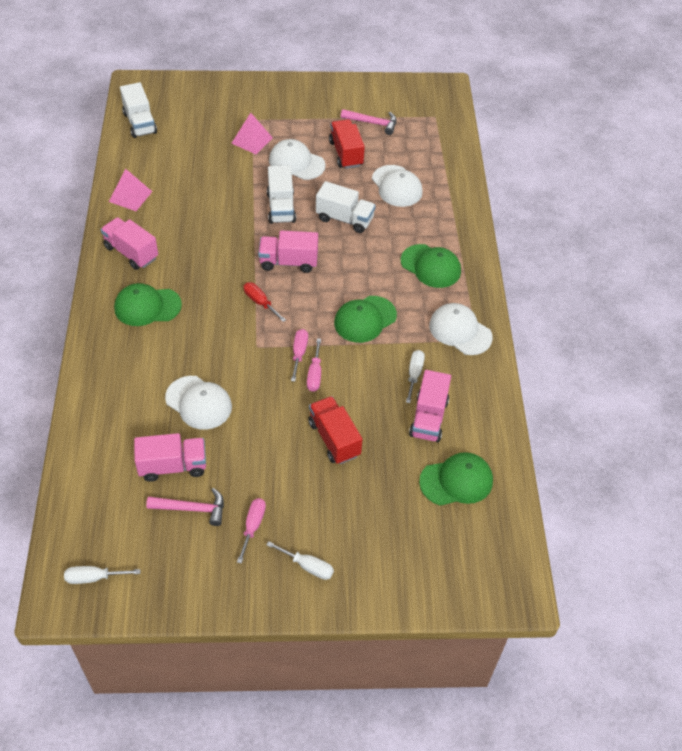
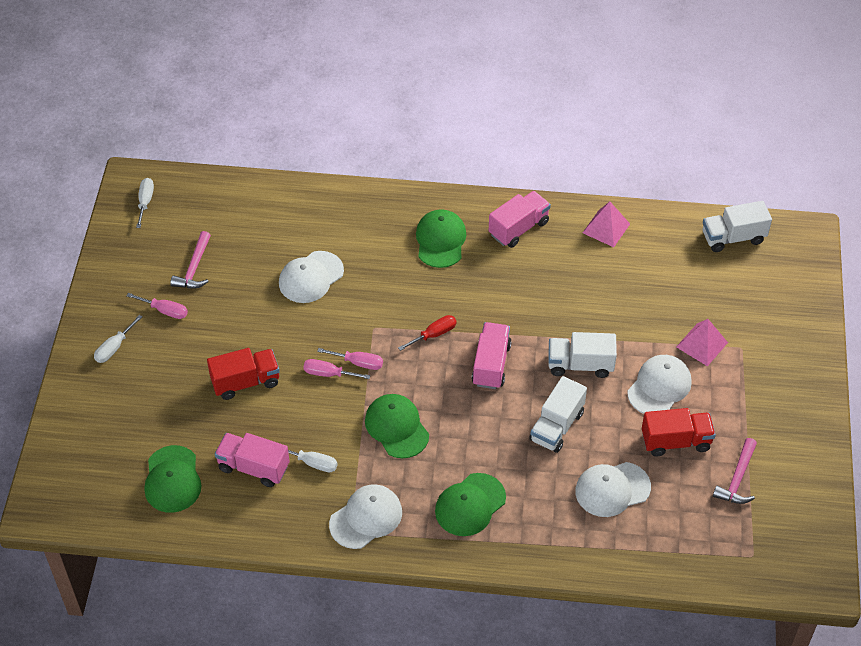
camera: 100 degrees right, 0 degrees up
pink truck [134,433,206,482] -> none

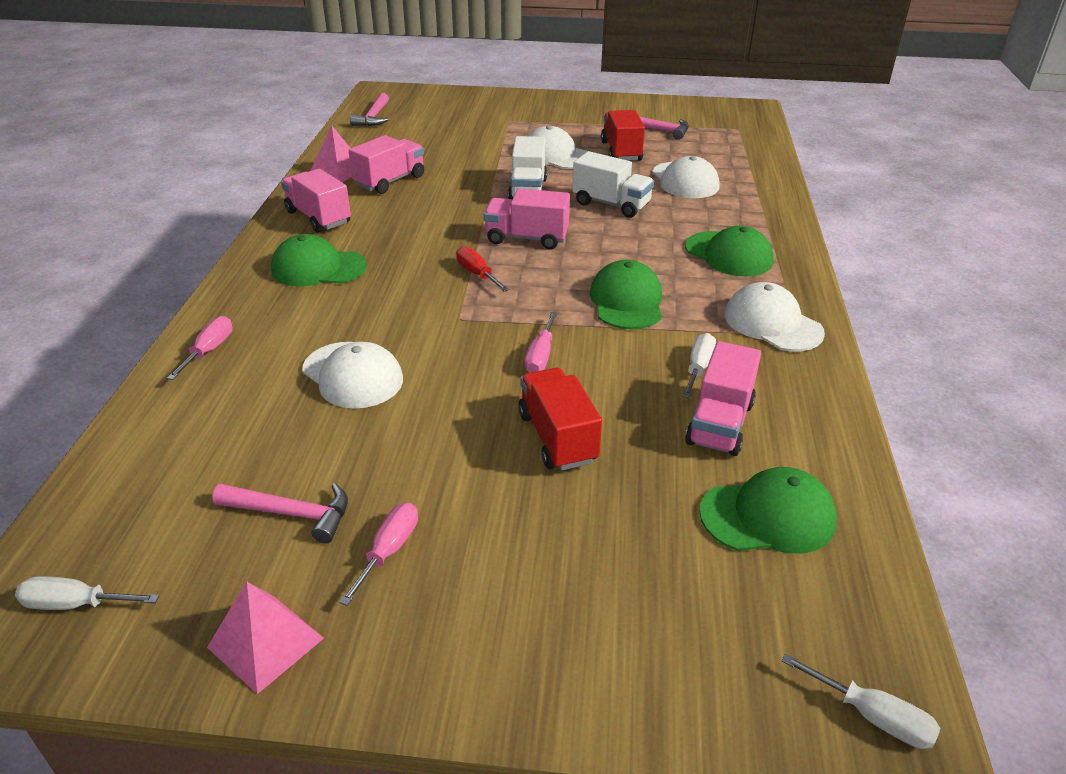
camera: 90 degrees left, 15 degrees down
white screwdriver [94,315,143,363] -> white screwdriver moved to [782,654,940,749]
pink screwdriver [317,348,383,370] -> pink screwdriver moved to [167,316,233,380]
green cap [365,394,429,458] -> green cap turned 120 degrees clockwise [590,260,662,329]
pink pyramid [676,319,728,366] -> pink pyramid moved to [207,582,324,694]
white truck [703,201,772,252] -> pink hammer [350,93,389,126]
none -> pink truck [349,135,424,194]

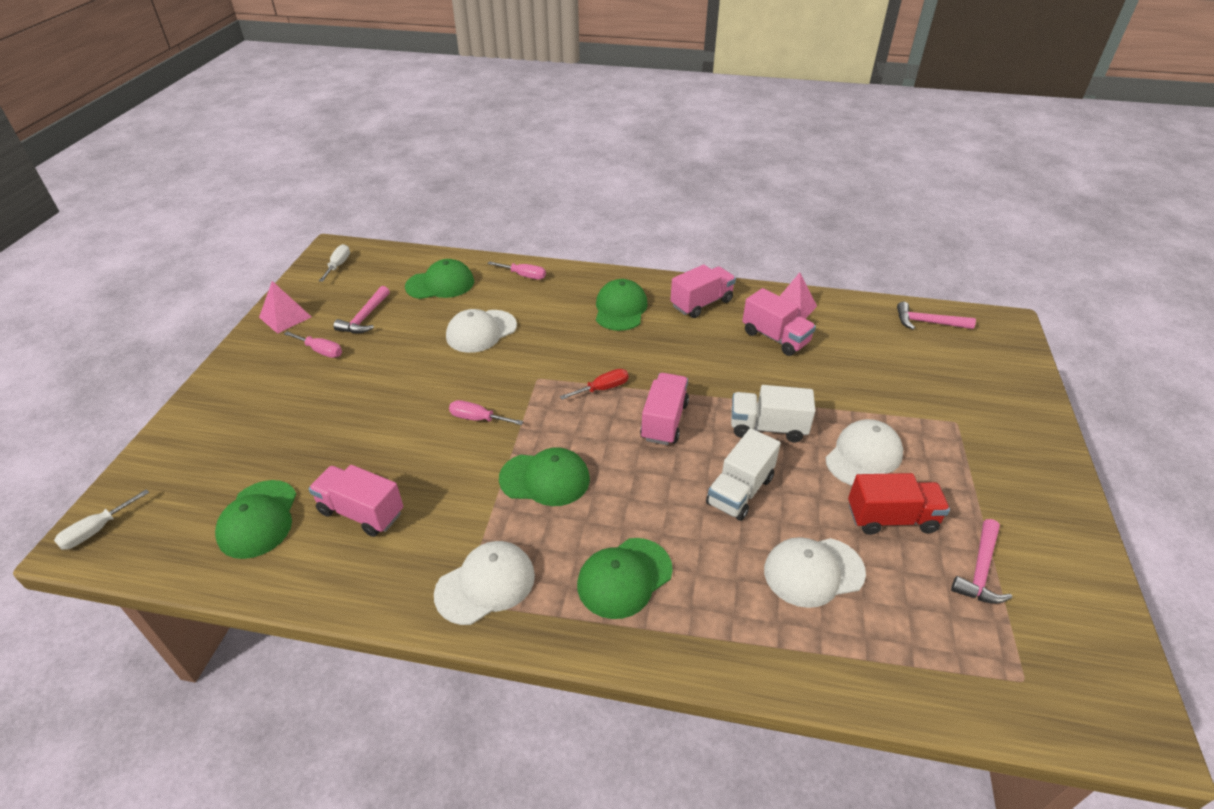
camera: 95 degrees right, 5 degrees up
red truck [518,368,602,471] -> none
white screwdriver [682,333,716,398] -> none
none -> green cap [405,259,474,299]

